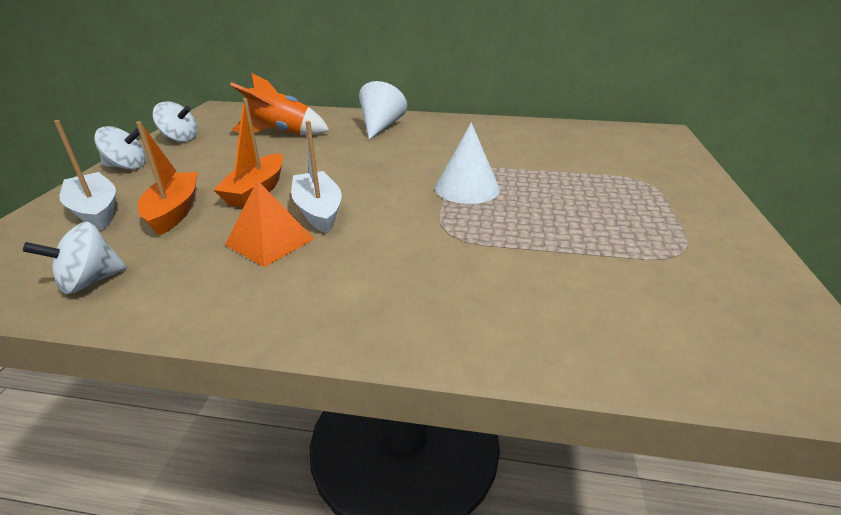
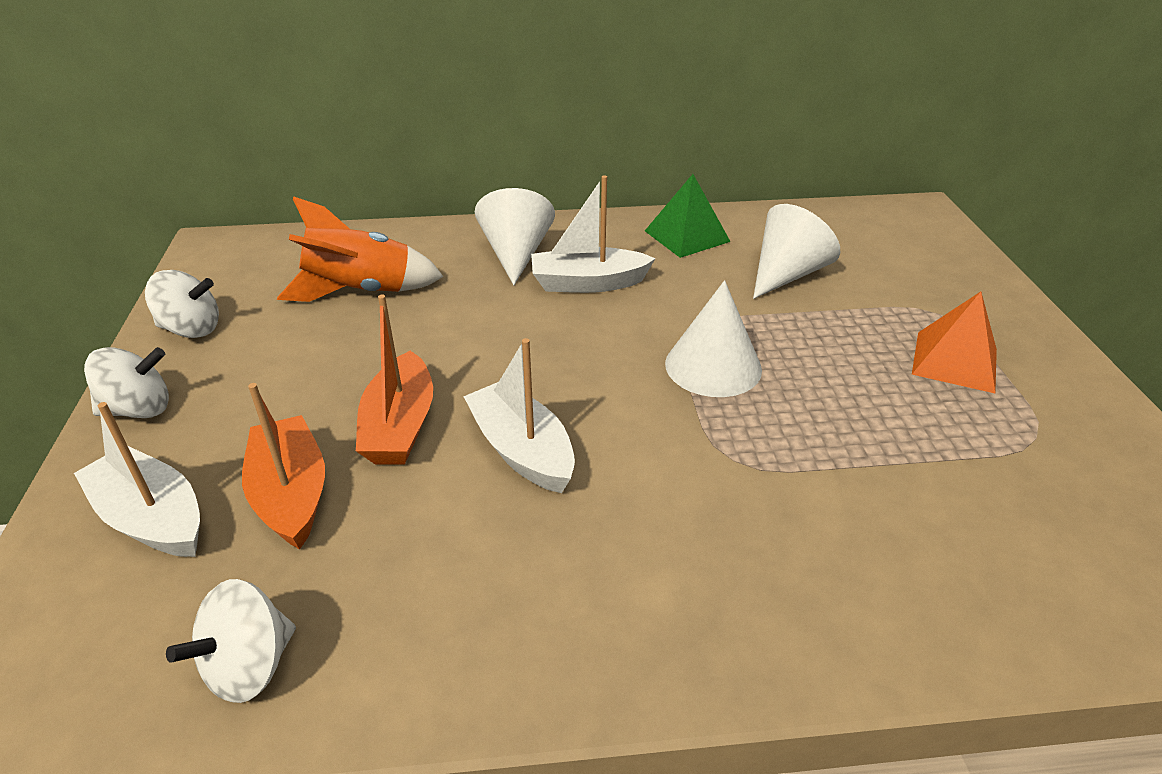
camera: 15 degrees left, 5 degrees up
orange pyramid [225,180,315,267] -> orange pyramid moved to [912,292,997,393]
none -> white boat [531,175,656,293]
none -> green pyramid [645,174,731,258]
none -> white cone [753,204,840,299]

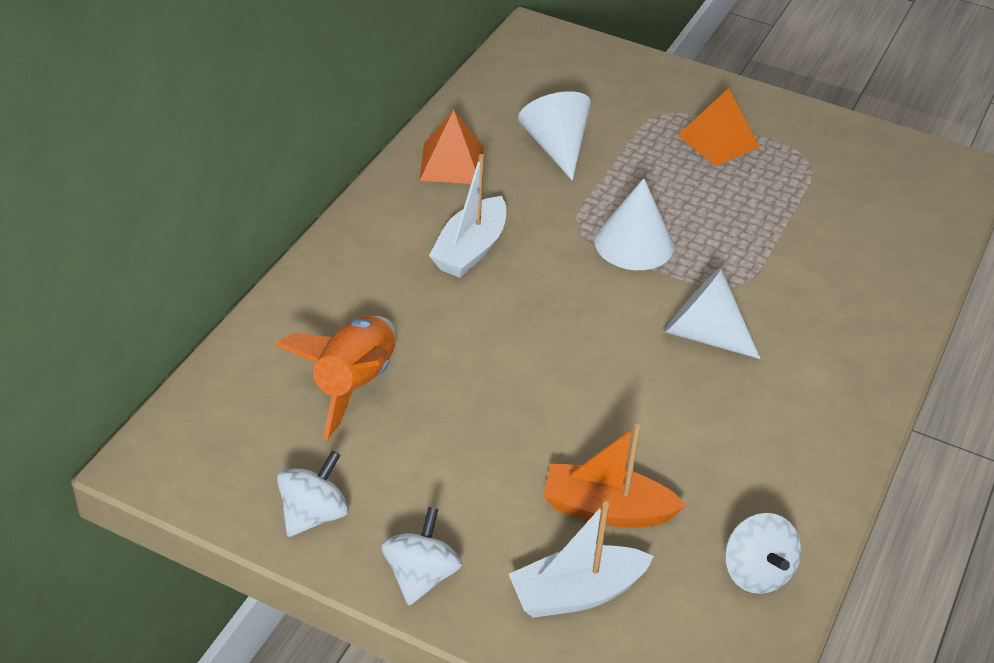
camera: 60 degrees left, 5 degrees up
orange boat [356,295,433,465] -> none
white boat [463,338,575,493] -> none
white cone [475,188,555,285] -> white cone moved to [664,268,761,359]
green pyramid [645,174,731,258] -> orange pyramid [419,110,484,184]

